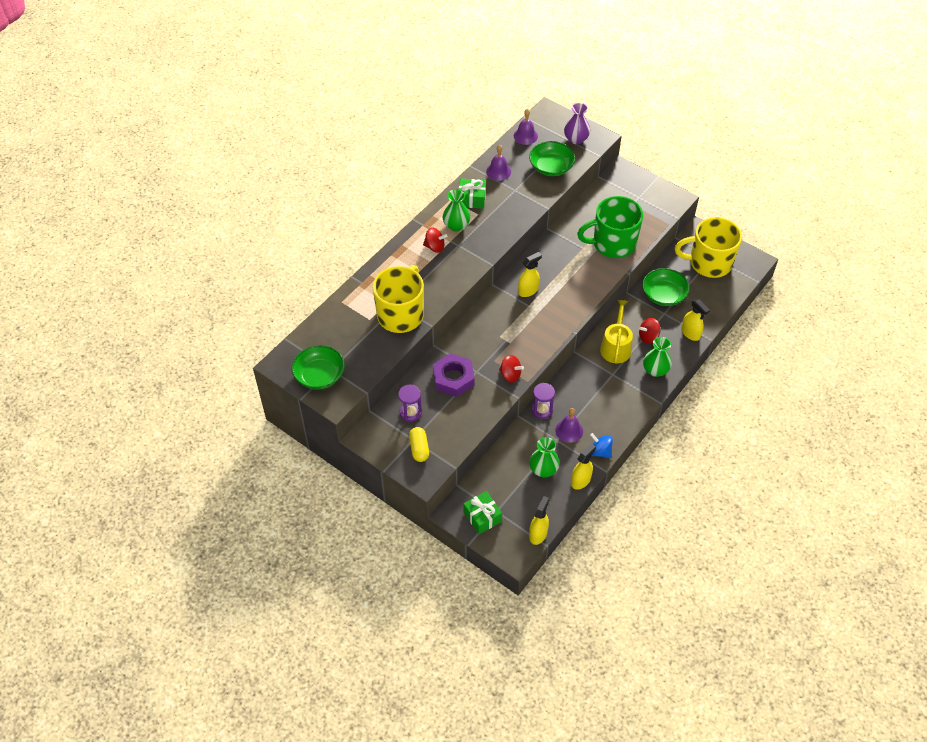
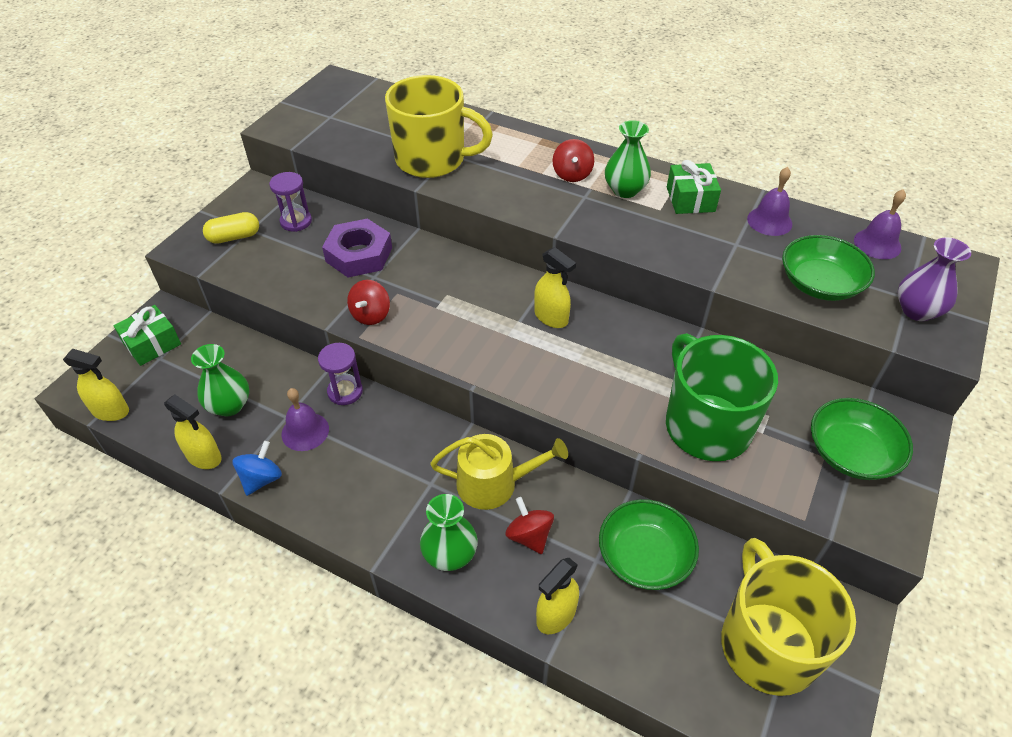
camera: 80 degrees right, 5 degrees down
green bowl [292,345,345,390] -> green bowl moved to [811,398,913,480]

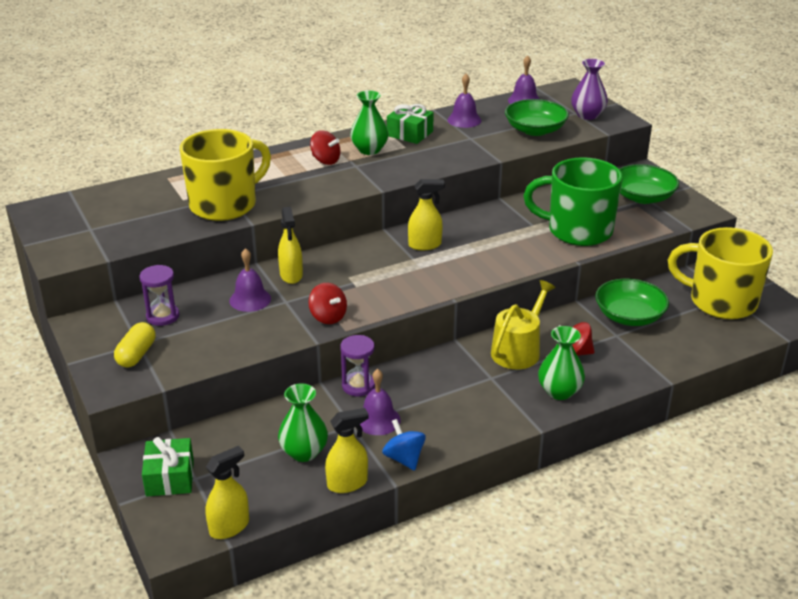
camera: 55 degrees left, 15 degrees down
purple nut [322,219,392,278] -> purple bell [230,248,271,312]
yellow spray bottle [536,558,579,634] -> yellow spray bottle moved to [278,207,303,284]

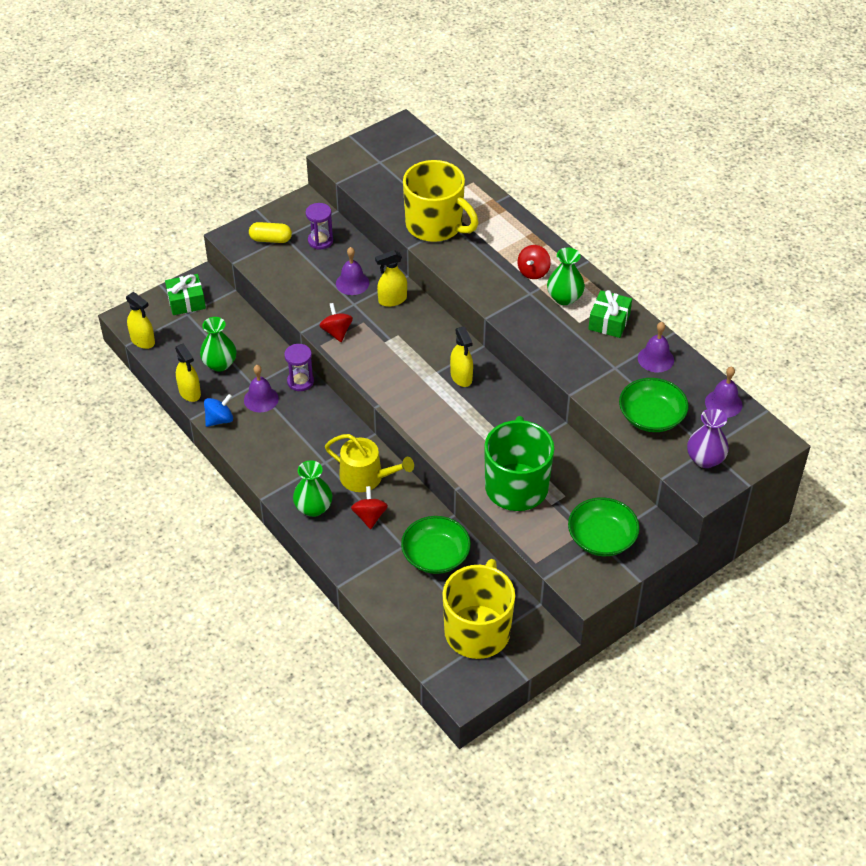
camera: 80 degrees right, 15 degrees up
red spinning top [308,283,347,324] -> red spinning top turned 120 degrees clockwise [319,303,353,342]

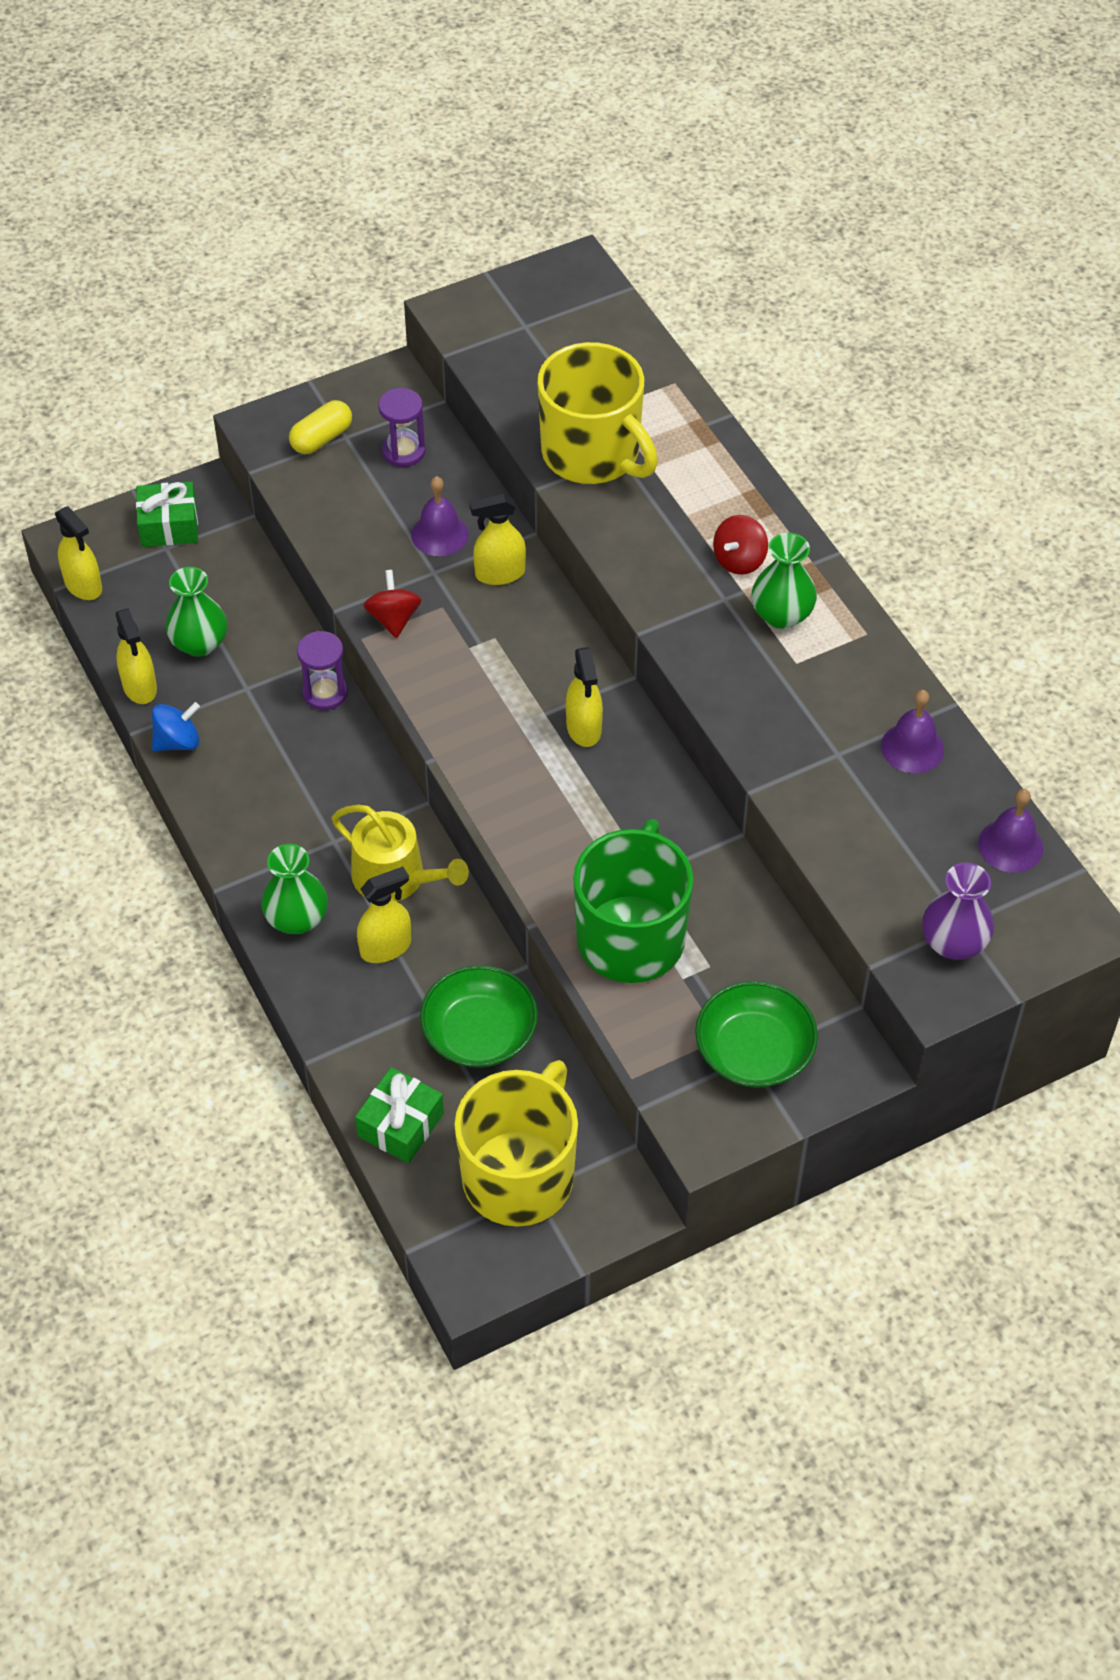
camera: 10 degrees right, 5 degrees up
purple bell [244,365,279,413] -> none
yellow capsule [249,222,292,243] -> yellow capsule turned 60 degrees counterclockwise [289,400,352,454]
red spinning top [351,486,388,529] -> yellow spray bottle [357,867,411,963]
green gift [588,290,632,338] -> green gift moved to [355,1067,444,1163]
green bowl [619,378,689,432] -> none

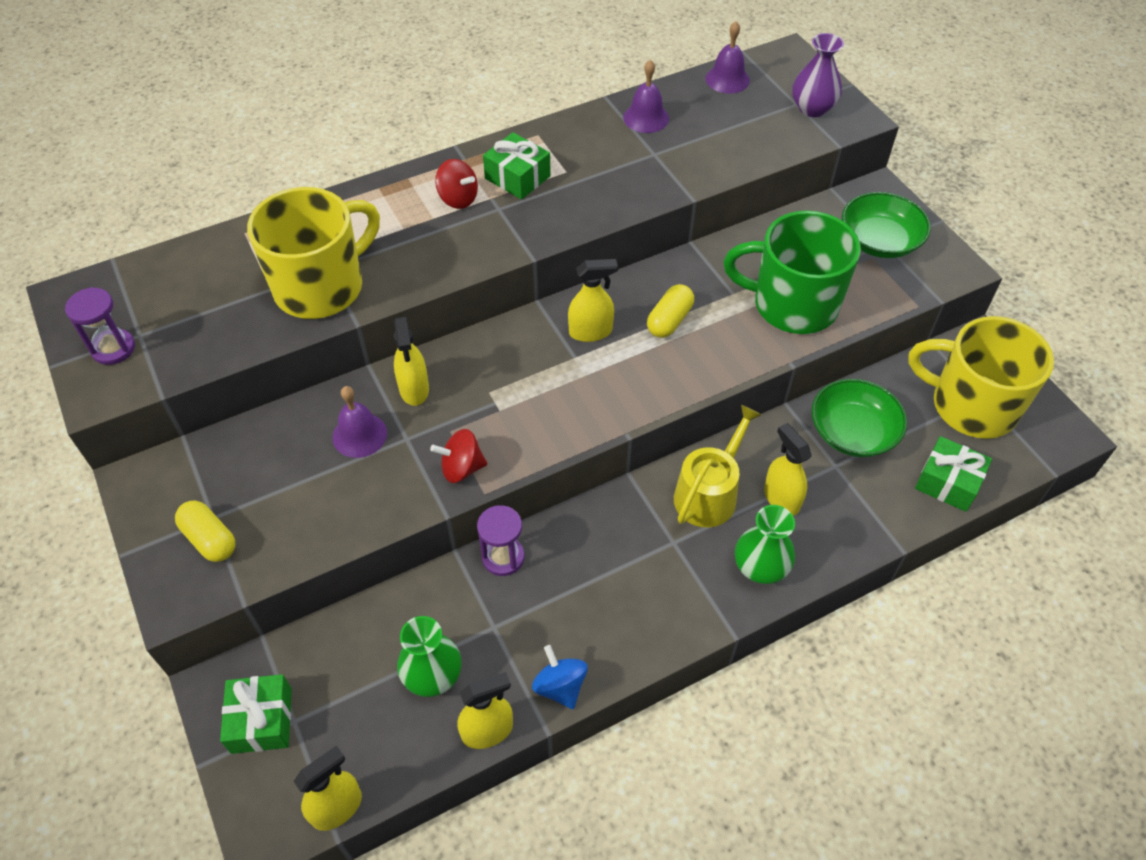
camera: 90 degrees left, 0 degrees up
purple hourglass [378,388,425,467] -> purple hourglass moved to [65,287,135,365]
green vase [752,533,817,629] -> green gift [483,132,551,200]
none -> yellow capsule [647,284,694,338]

